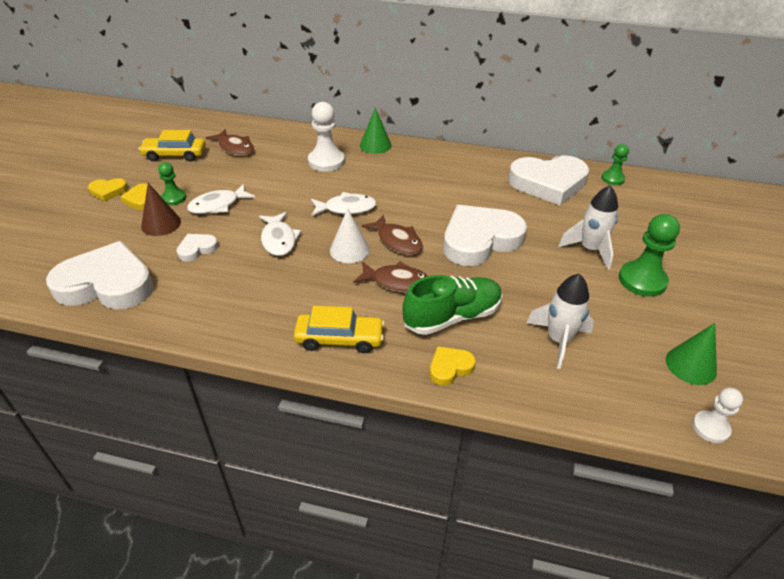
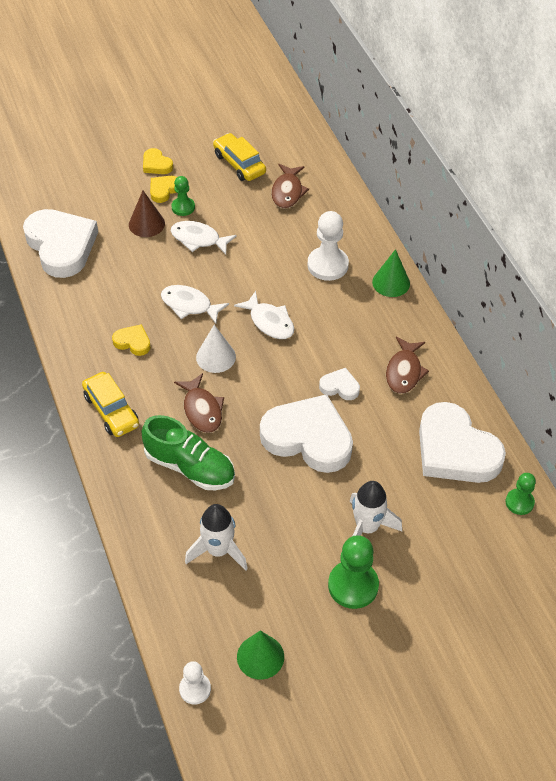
camera: 55 degrees right, 10 degrees up
white heart [176,234,218,262] -> white heart moved to [319,368,360,400]
white fish [259,212,302,256] -> white fish turned 75 degrees clockwise [161,285,229,324]
brown fish [362,214,423,255] -> brown fish moved to [386,337,429,394]
yellow heart [430,346,476,386] -> yellow heart moved to [112,324,151,356]

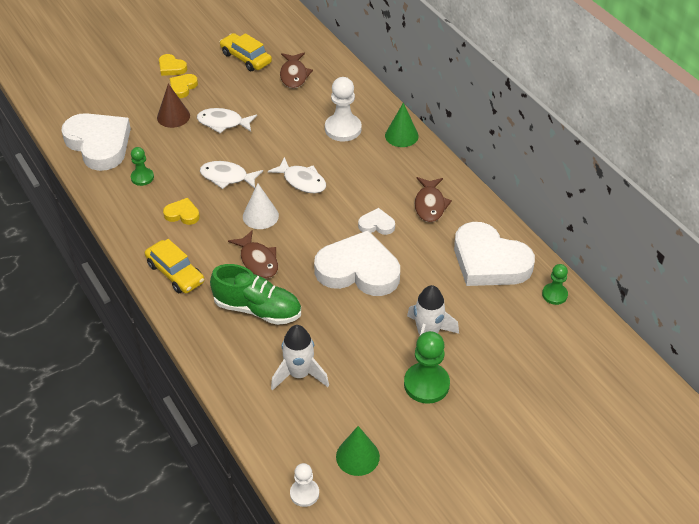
camera: 10 degrees left, 5 degrees down
green pawn [171,176,195,216] -> green pawn moved to [131,147,154,186]

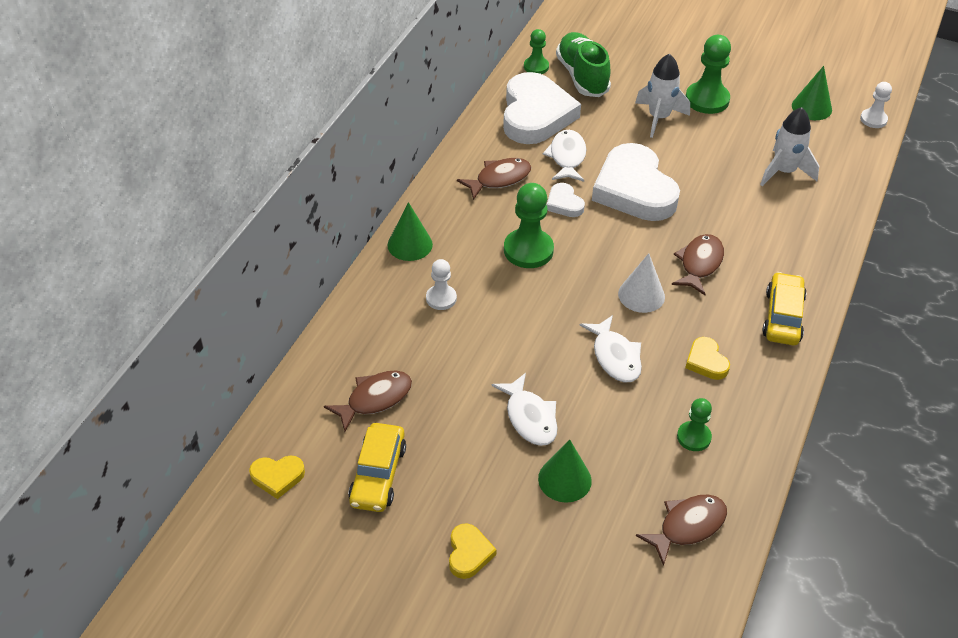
camera: 125 degrees left, 0 degrees up
white heart [61,113,131,171] -> brown fish [636,495,727,566]
brown cone [157,84,190,128] -> green cone [538,440,592,503]
yellow heart [170,74,198,98] -> yellow heart moved to [249,456,305,499]
green shoe [210,264,301,325] -> green shoe moved to [556,32,611,97]
white fish [268,157,326,193] -> white fish moved to [543,130,586,182]
white pawn [325,77,362,142] -> white pawn [426,259,457,310], size x0.59
none -> green pawn [504,183,554,268]

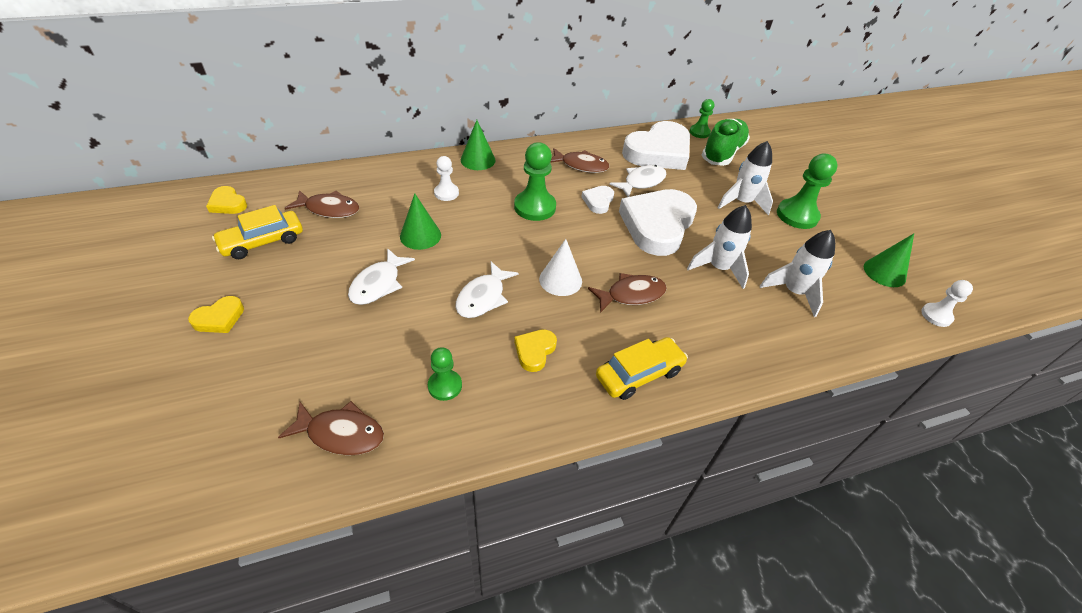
camera: 45 degrees right, 0 degrees up
green cone [538,440,592,503] -> green cone moved to [400,194,441,250]
none -> white rocket [687,205,752,289]

